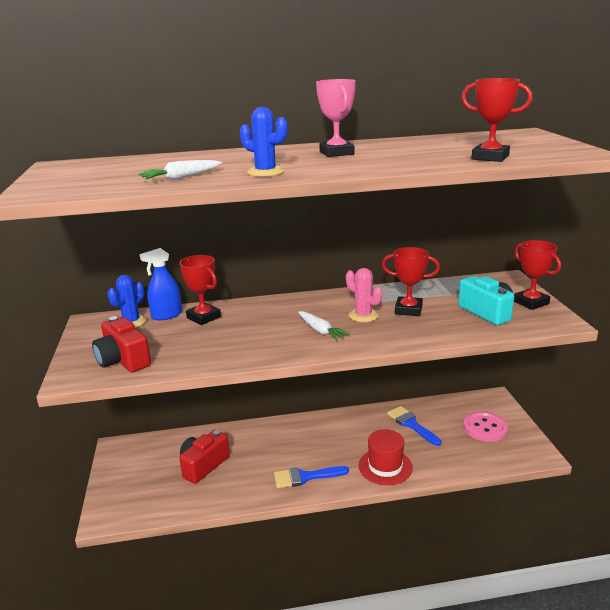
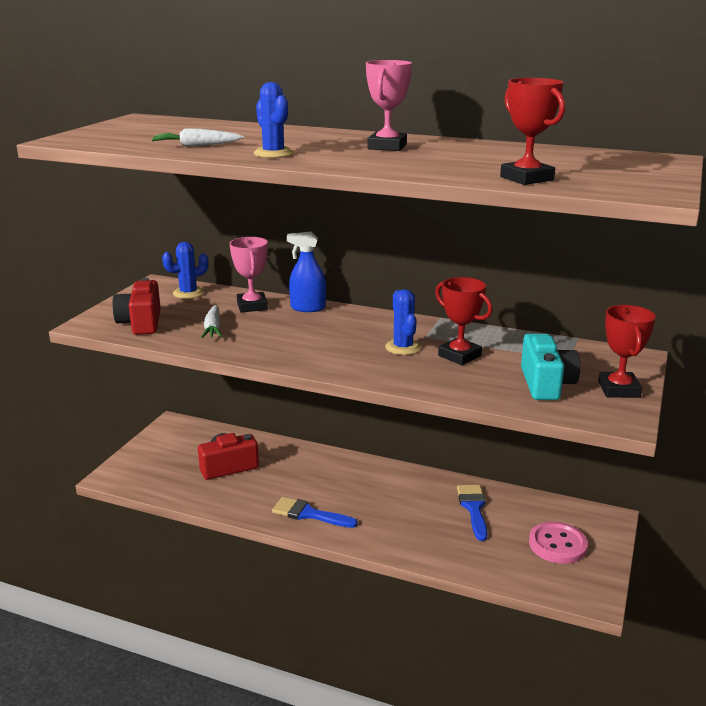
camera: 30 degrees right, 0 degrees up
blue spray bottle [140,248,182,320] -> blue spray bottle moved to [287,232,326,312]
red trophy [179,255,221,325] -> pink trophy [230,237,268,312]
white carrot [298,311,350,341] -> white carrot moved to [201,305,222,338]
pink cactus [346,268,382,322] -> blue cactus [385,289,421,355]
red hat [359,429,413,485] -> none

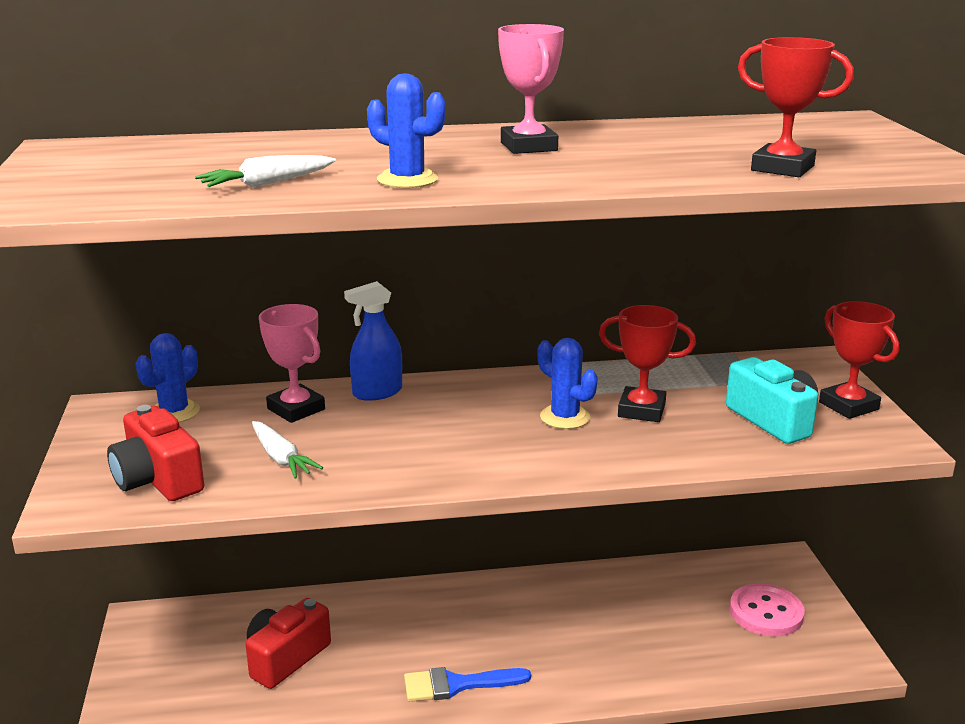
camera: 30 degrees left, 0 degrees up
blue brush [457,485,488,541] -> none

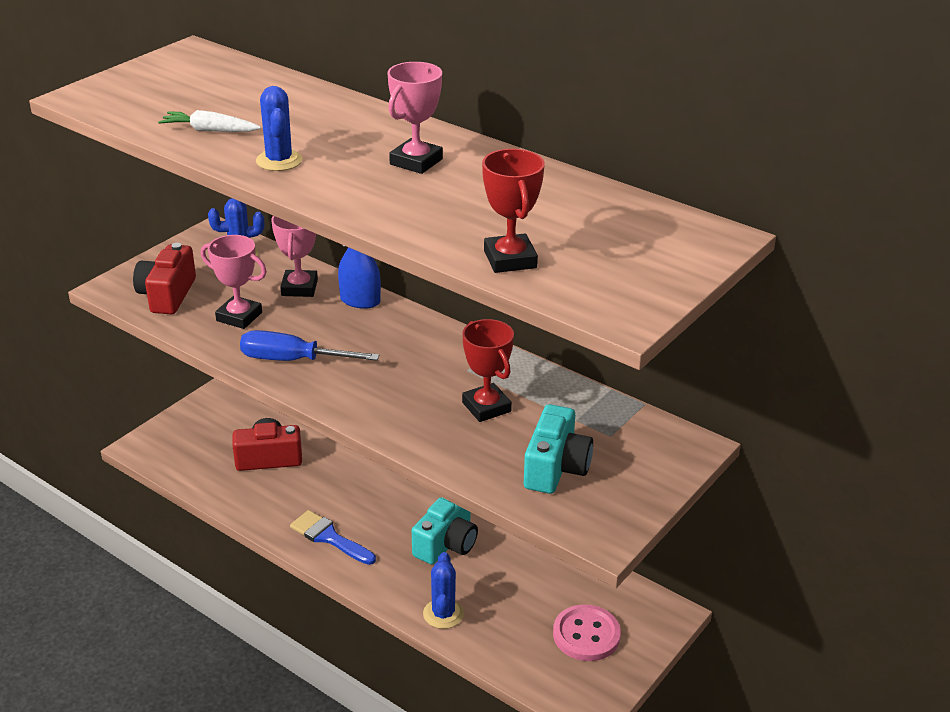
camera: 45 degrees right, 10 degrees up
white carrot [252,421,323,479] -> pink trophy [201,235,267,329]
blue cactus [538,338,598,429] -> blue cactus moved to [423,552,464,629]
red trophy [819,301,899,419] -> none
none -> blue screwdriver [240,330,380,361]
none -> turquoise camera [412,498,478,564]

